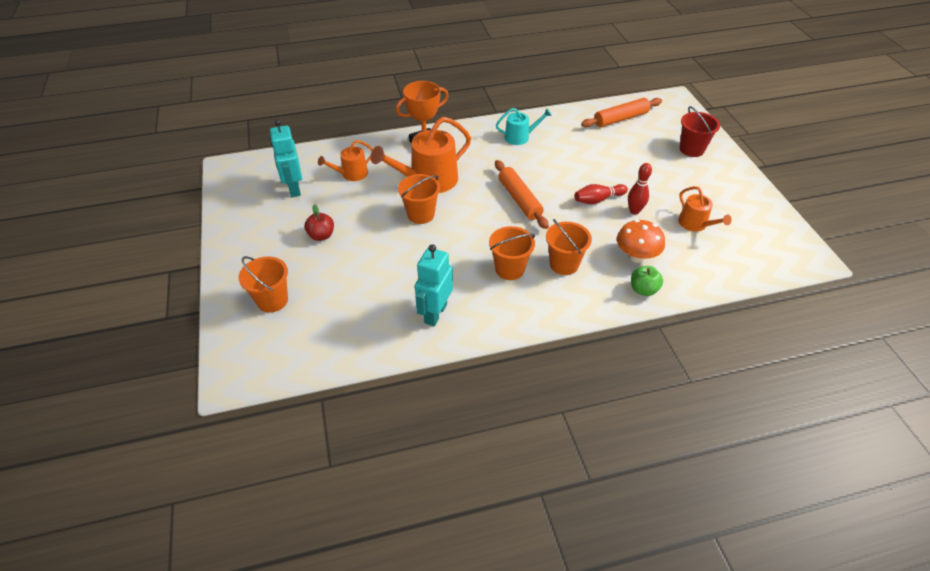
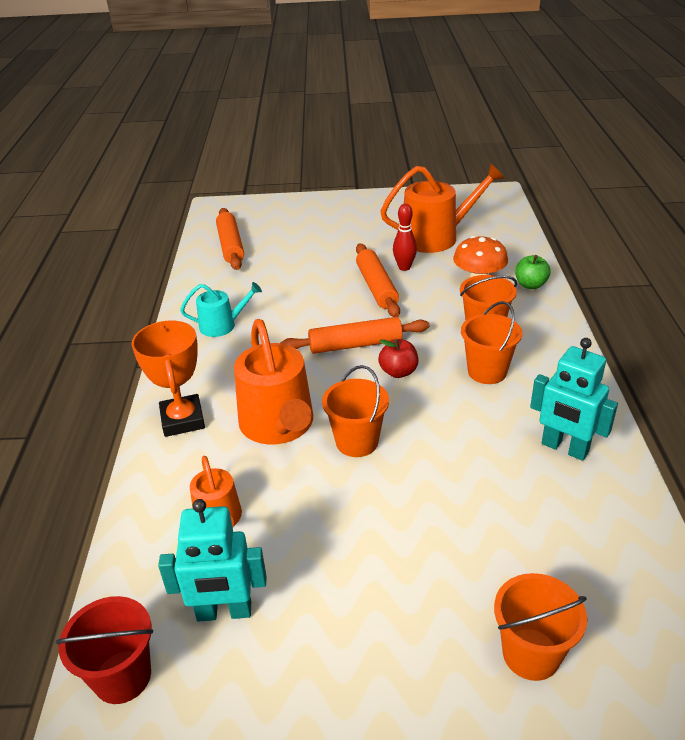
camera: 75 degrees left, 10 degrees down
red apple [304,204,334,241] -> red apple moved to [378,339,418,378]
turquoise watering can [496,108,552,145] -> turquoise watering can turned 75 degrees clockwise [180,282,262,337]
red bowling pin [574,184,628,204] -> orange rolling pin [356,244,400,317]
orange watering can [678,186,732,232] -> orange watering can [380,163,504,253], size x1.80
red bucket [680,106,720,157] -> red bucket moved to [55,596,153,704]

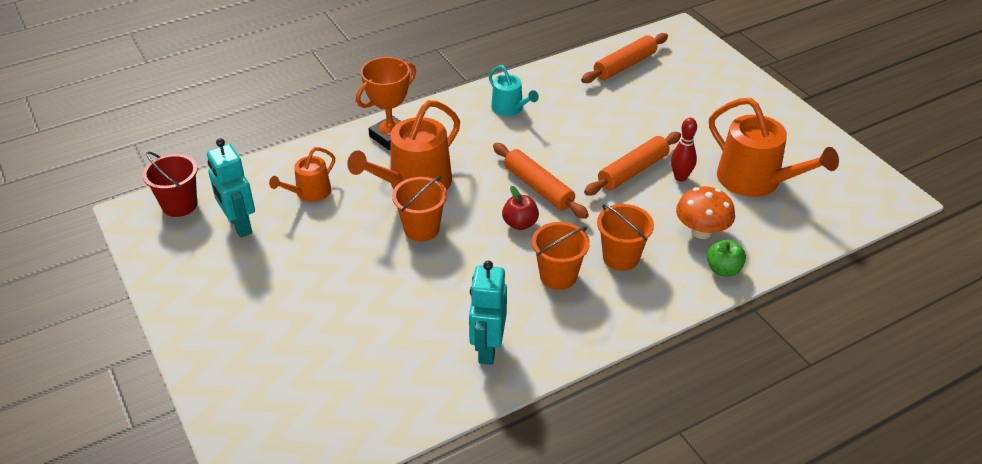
camera: 60 degrees right, 5 degrees up
orange bucket [494,573,587,681] -> none

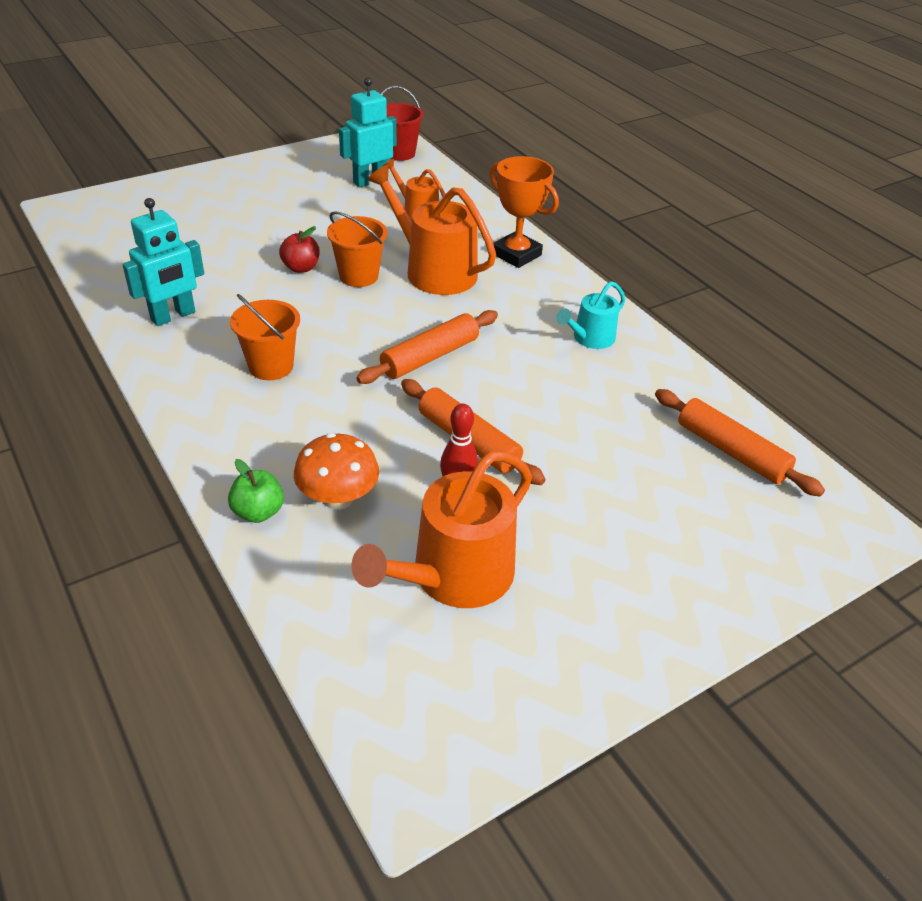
camera: 85 degrees right, 0 degrees up
turquoise robot [469,261,507,365] -> turquoise robot turned 135 degrees clockwise [122,198,204,326]
red apple [502,186,539,230] -> red apple moved to [279,226,320,273]
orange bucket [597,204,654,271] -> none

